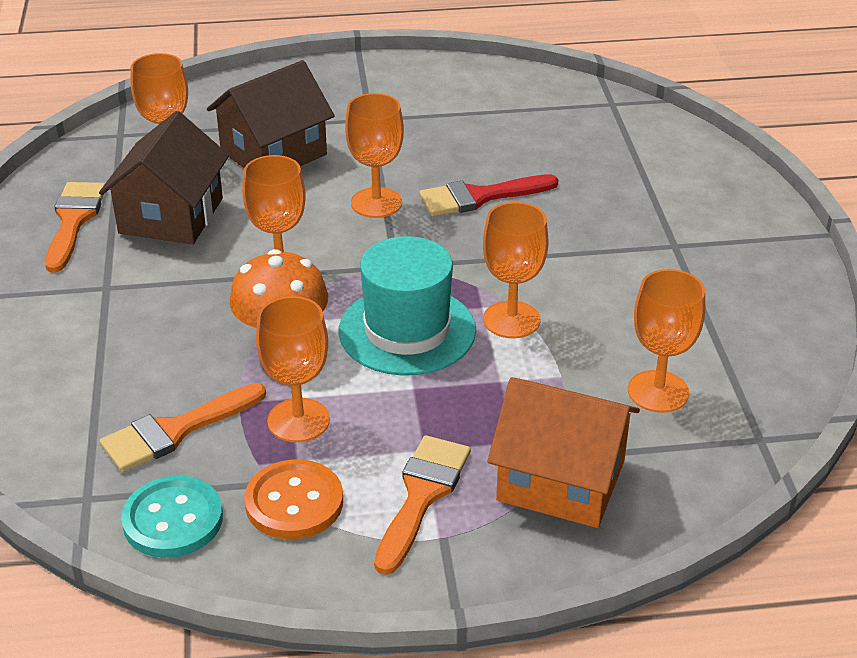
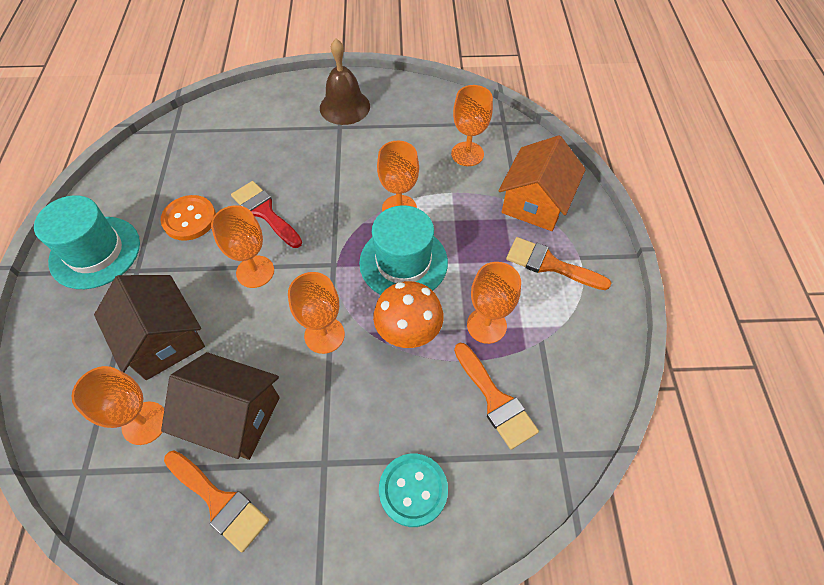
camera: 85 degrees left, 20 degrees up
orange brush [45,182,105,273] -> orange brush turned 150 degrees counterclockwise [164,450,269,552]
turquoise button [121,476,223,558] -> turquoise button moved to [379,454,448,527]
orange button [244,459,343,539] -> orange button moved to [160,195,216,241]
red brush [419,174,558,216] -> red brush turned 150 degrees clockwise [231,181,302,248]
none -> turquoise hat [34,195,140,289]
none -> brown bell [320,39,370,125]

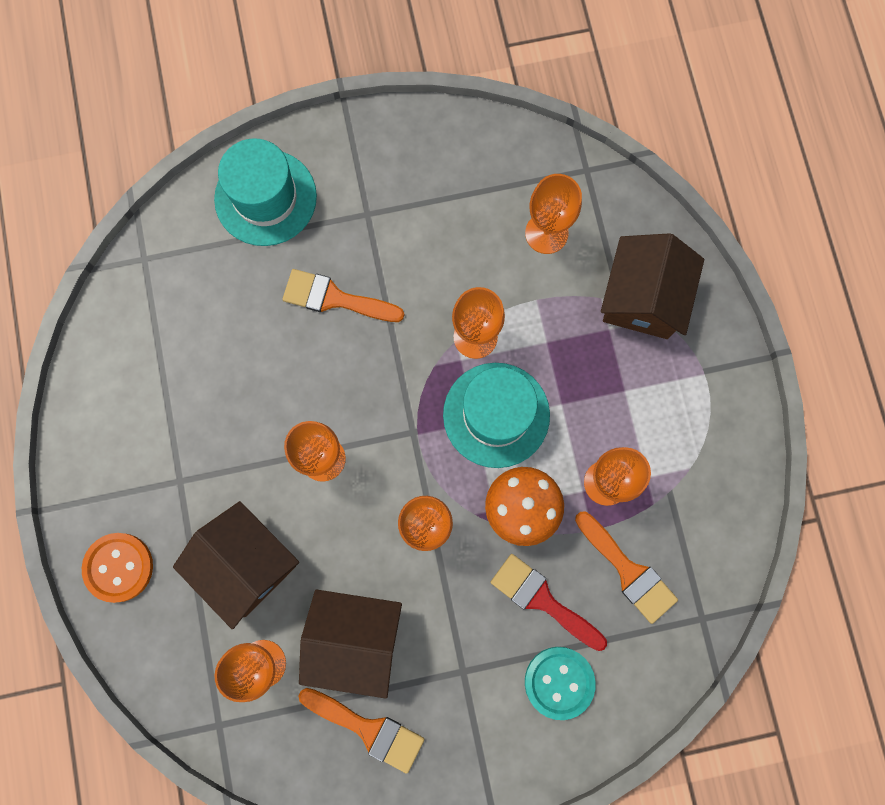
camera: 10 degrees left, 20 degrees up
turquoise hat [34,195,140,289] -> turquoise hat moved to [214,138,317,246]
orange button [160,195,216,241] -> orange button moved to [82,533,153,603]
red brush [231,181,302,248] -> red brush moved to [491,554,607,651]
brown bell [320,39,370,125] -> none
orange house [498,135,586,231] -> brown house [601,233,704,339]
orange brush [506,237,611,290] -> orange brush moved to [282,269,404,322]

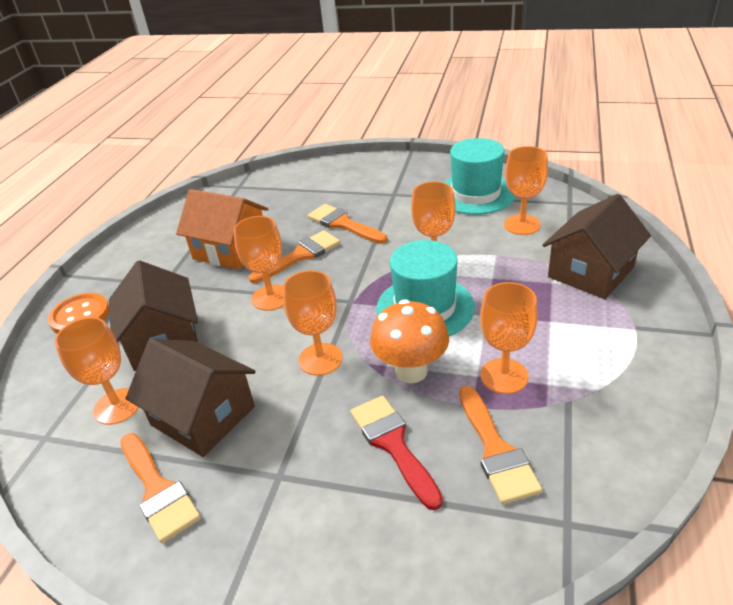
camera: 30 degrees right, 40 degrees down
turquoise hat [214,138,317,246] -> turquoise hat moved to [444,138,516,215]
turquoise button [525,647,596,720] -> none
none -> orange house [176,189,268,270]
none -> orange brush [249,230,340,283]

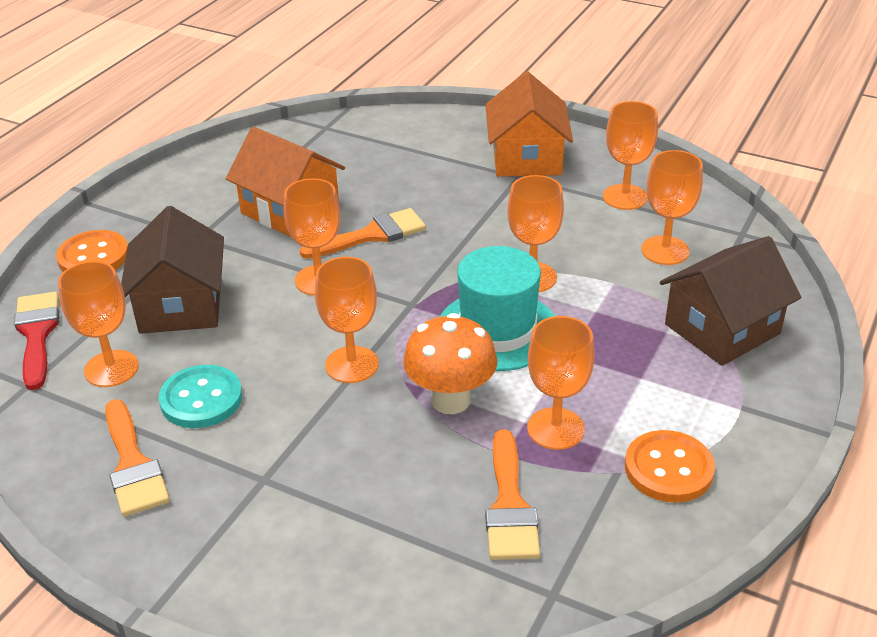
camera: 10 degrees right, 0 degrees up
brown house [125,338,256,457] -> turquoise button [159,365,242,428]
orange brush [308,204,387,244] -> none
red brush [350,396,443,510] -> red brush moved to [14,292,59,390]
turquoise hat [444,138,516,215] -> orange goblet [603,101,658,210]
none -> orange house [485,71,573,177]
none -> orange button [625,430,715,503]

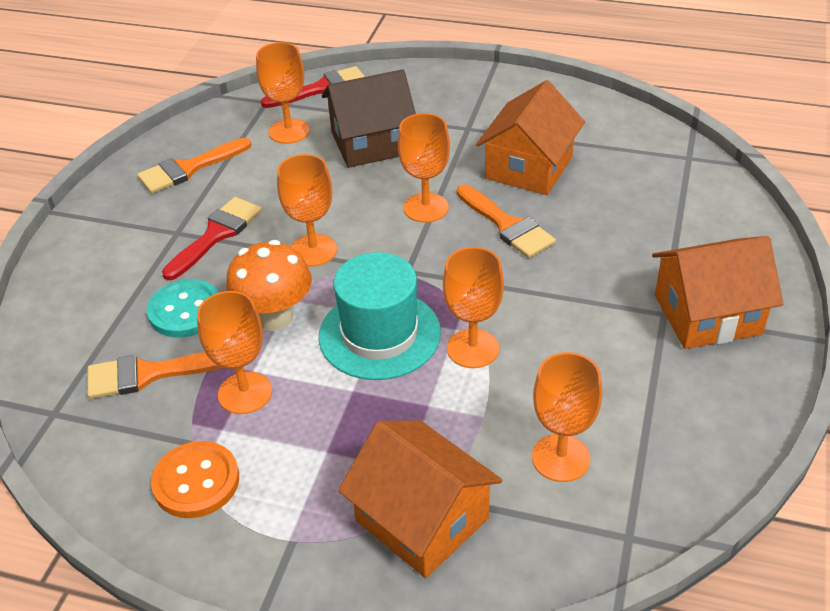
camera: 80 degrees right, 5 degrees up
orange button [56,230,128,272] -> none
turquoise button [159,365,242,428] -> turquoise button moved to [147,279,219,338]
orange goblet [603,101,658,210] -> none
brown house [660,236,801,366] -> orange house [338,420,502,578]
none -> red brush [162,197,262,280]

